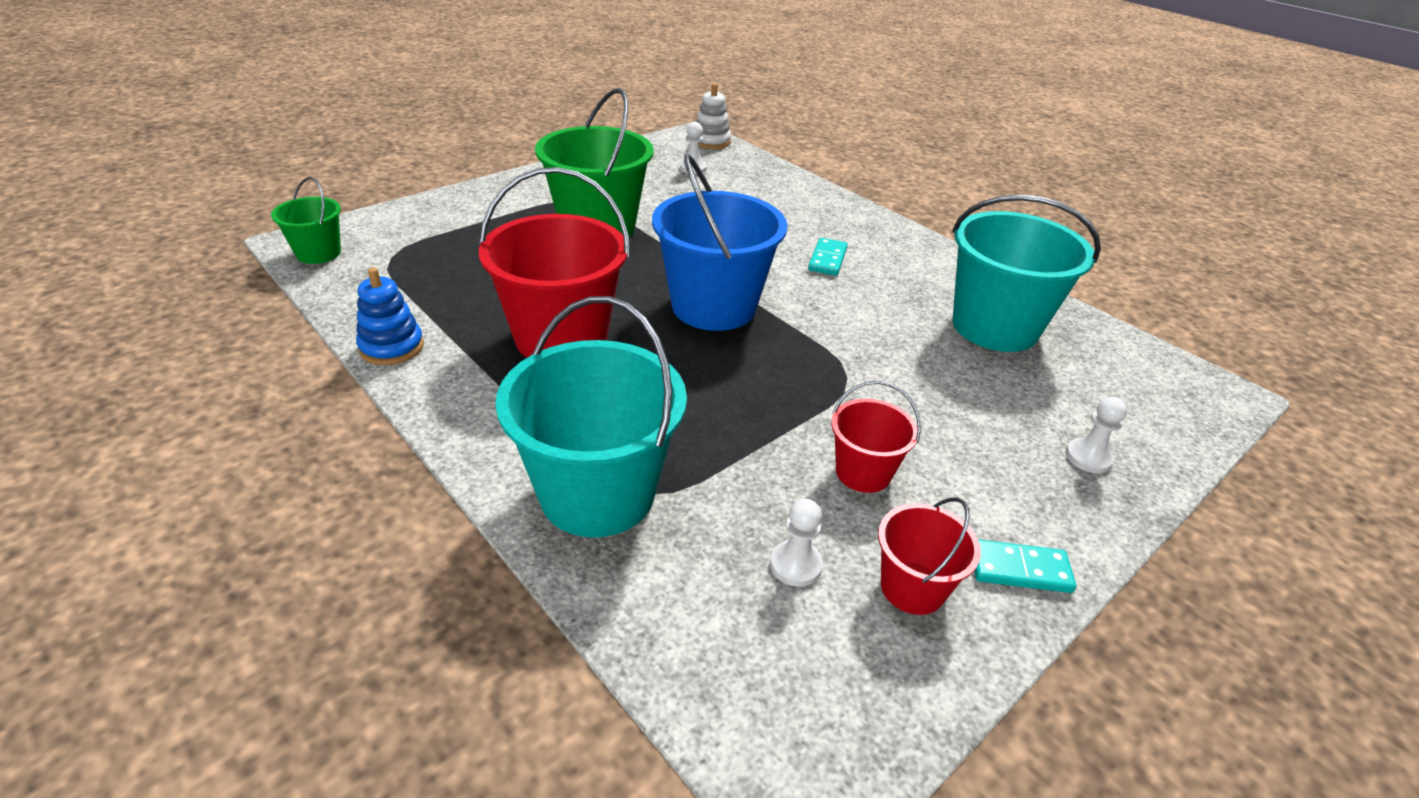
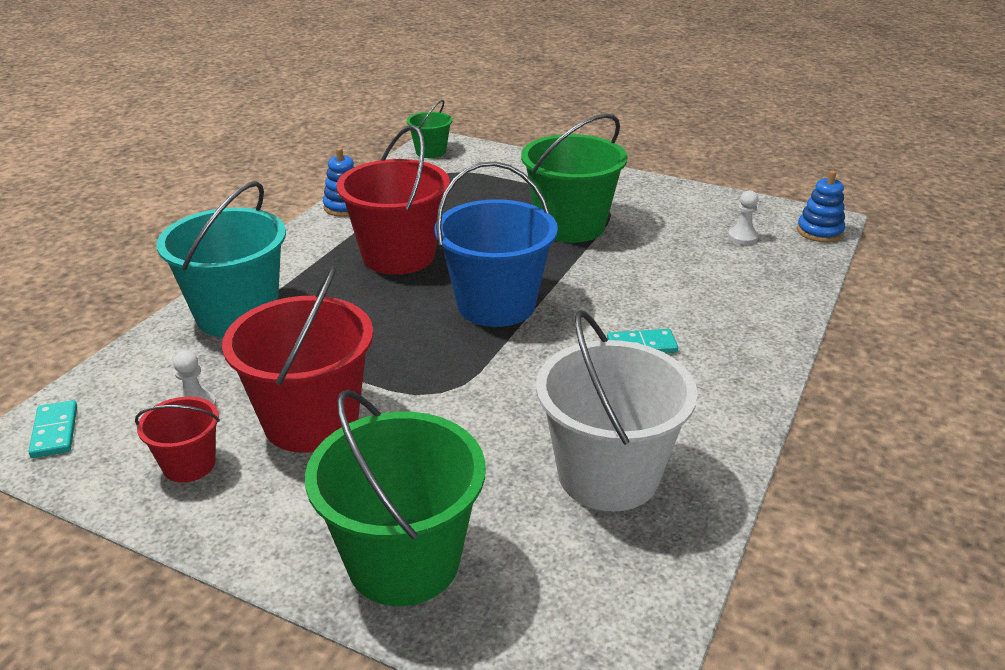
camera: 70 degrees right, 5 degrees down
white stacking toy [696,83,731,149] -> blue stacking toy [797,171,845,242]
red bucket [831,381,921,493] -> red bucket [222,266,374,453], size x1.95
turquoise bucket [952,195,1101,352] -> white bucket [536,310,698,511]
turquoise domino [974,540,1076,593] -> turquoise domino moved to [29,400,77,458]
white pawn [1066,397,1127,473] -> green bucket [305,390,486,606]

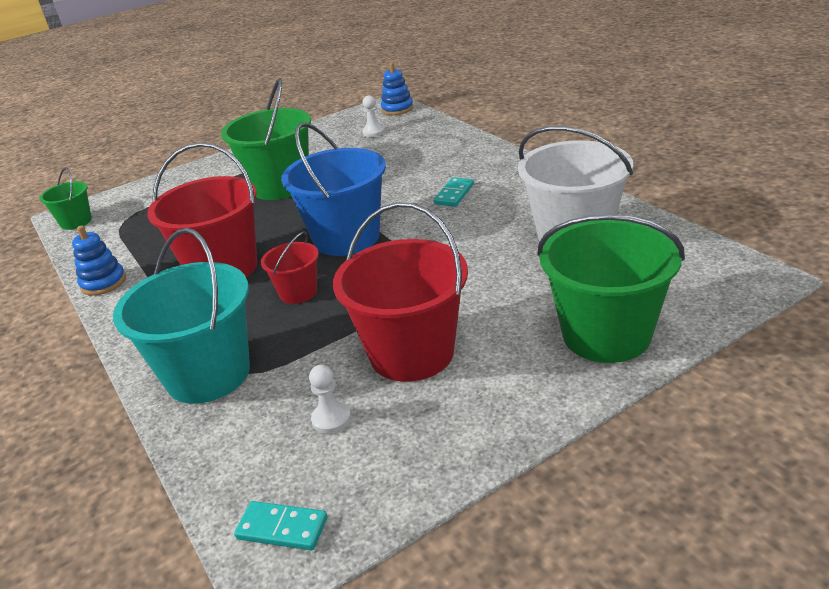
camera: 55 degrees left, 0 degrees up
red bucket [135,397,220,483] -> red bucket moved to [261,231,319,304]

